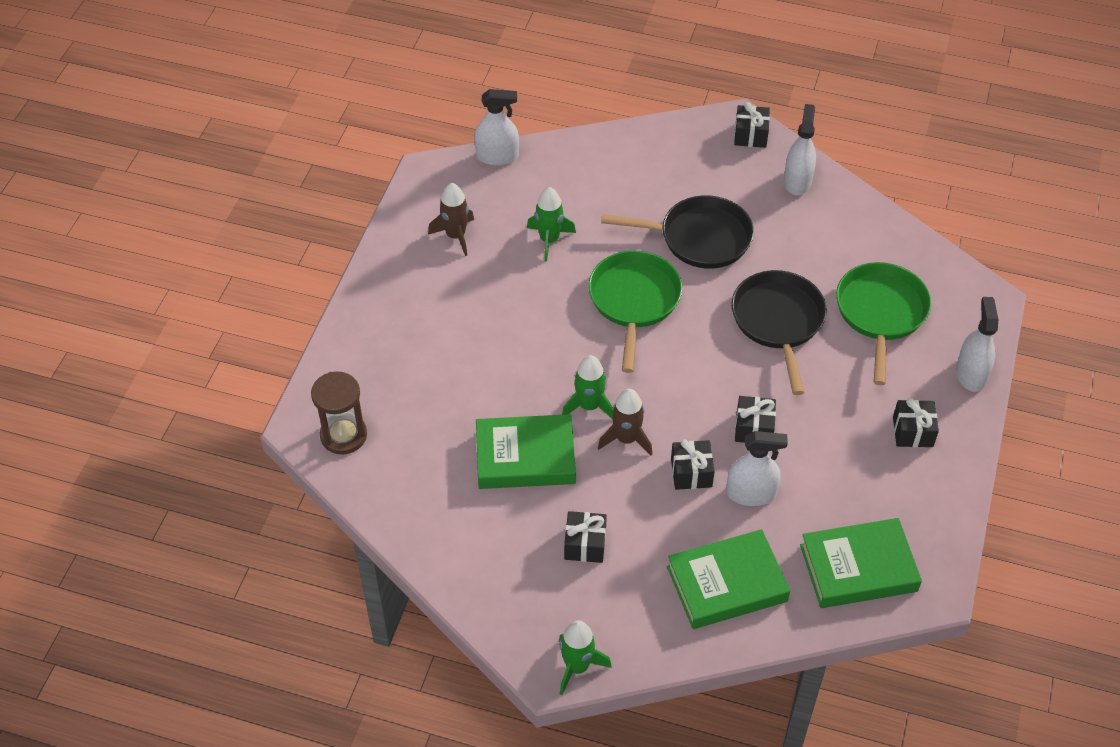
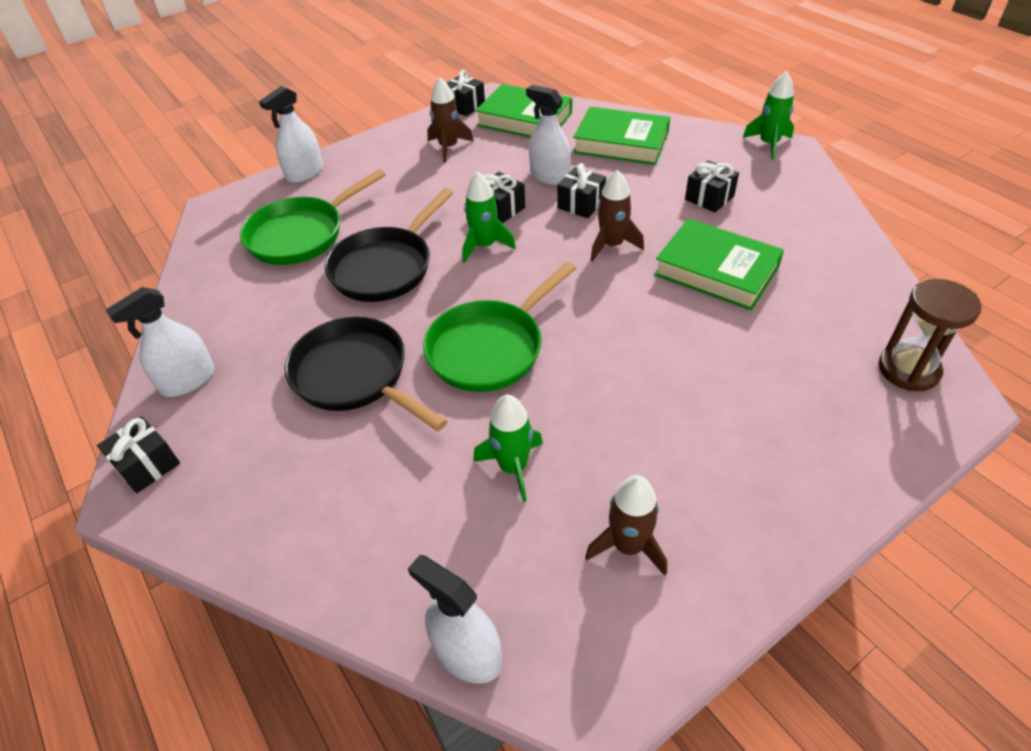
camera: 140 degrees left, 5 degrees down
green rocket [562,355,613,419] -> green rocket moved to [463,172,516,263]
black gift [893,398,939,447] -> black gift moved to [447,70,485,116]
none -> brown rocket [427,77,474,163]

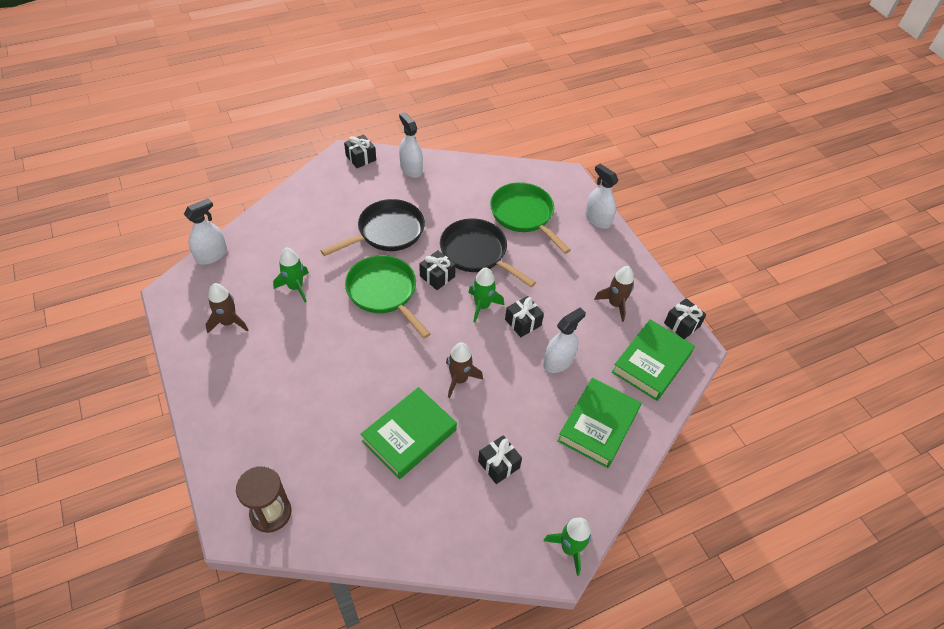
camera: 95 degrees right, 5 degrees up
black gift [557,163,606,218] -> black gift moved to [419,250,456,290]

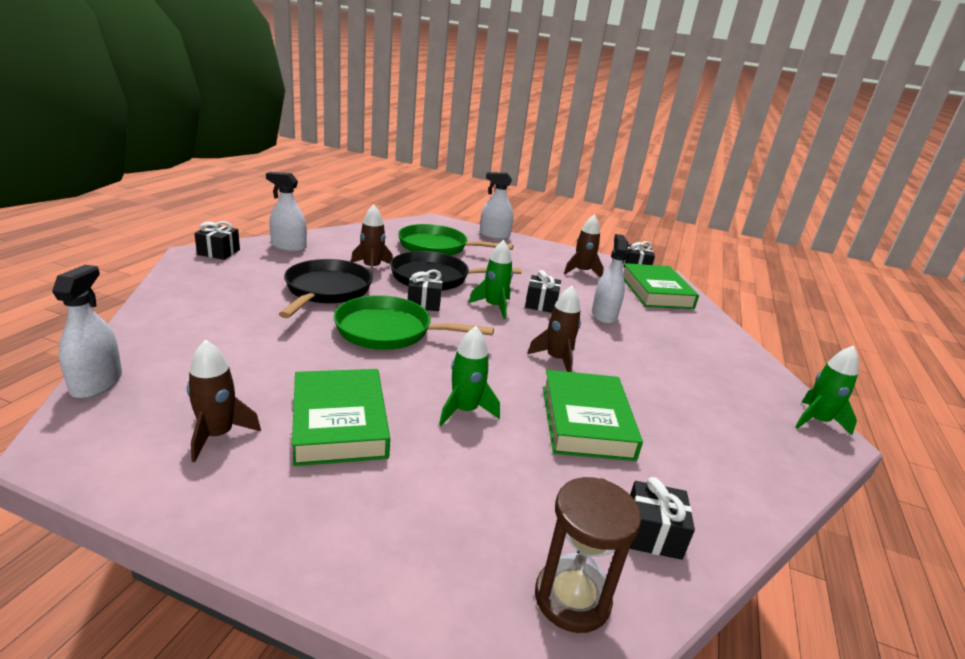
camera: 45 degrees left, 25 degrees down
green rocket [273,248,309,302] -> green rocket moved to [439,326,500,426]
black gift [478,435,522,484] -> black gift moved to [630,477,695,560]
green book [557,378,642,468] -> green book moved to [292,369,390,466]
none -> brown rocket [351,205,393,277]

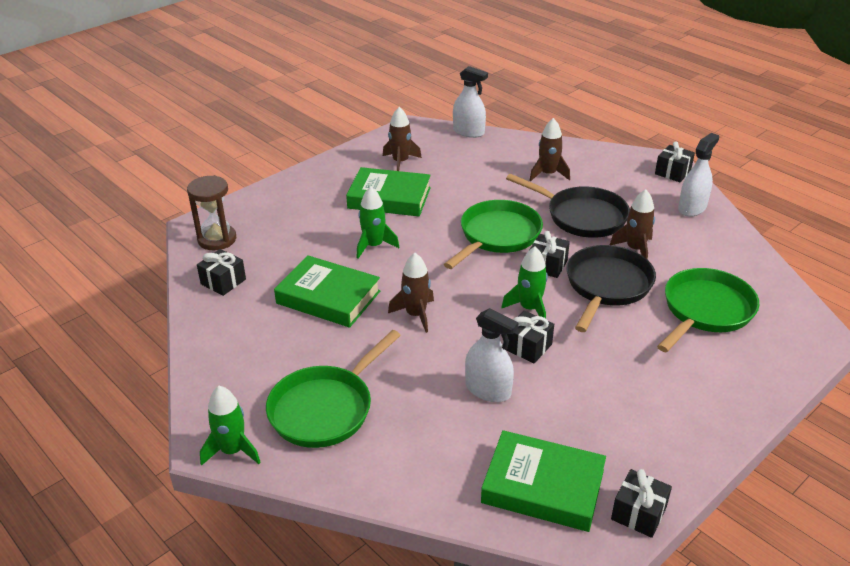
camera: 120 degrees right, 10 degrees up
white spray bottle [480,172,514,239] -> none
brown rocket [564,214,604,278] -> brown rocket moved to [529,118,570,182]
none -> green pan [266,330,401,448]

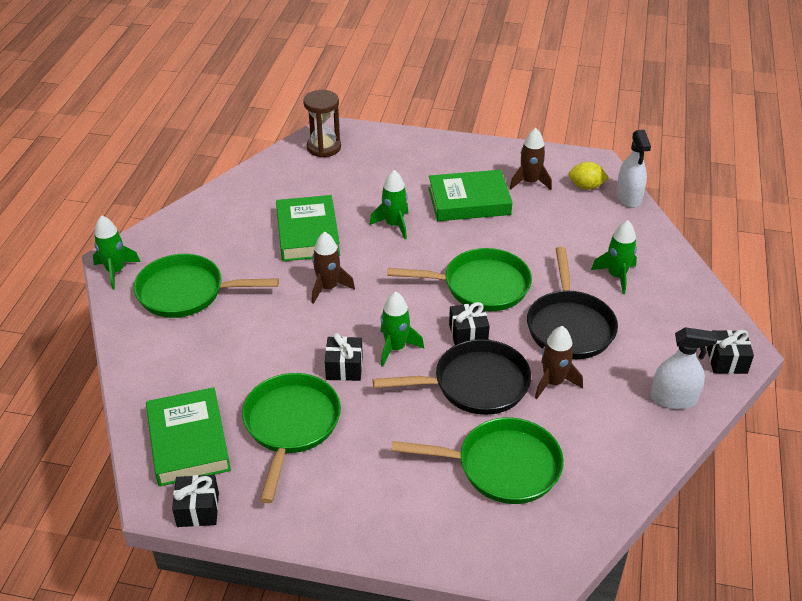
camera: 55 degrees right, 5 degrees up
black gift [197,249,246,296] -> none
green book [346,167,431,216] -> green book turned 75 degrees counterclockwise [429,170,513,221]
white spray bottle [465,308,519,402] -> none
brown rocket [529,118,570,182] -> green rocket [591,220,637,294]
none -> green pan [242,373,341,503]
none -> yellow lemon [568,162,609,190]

